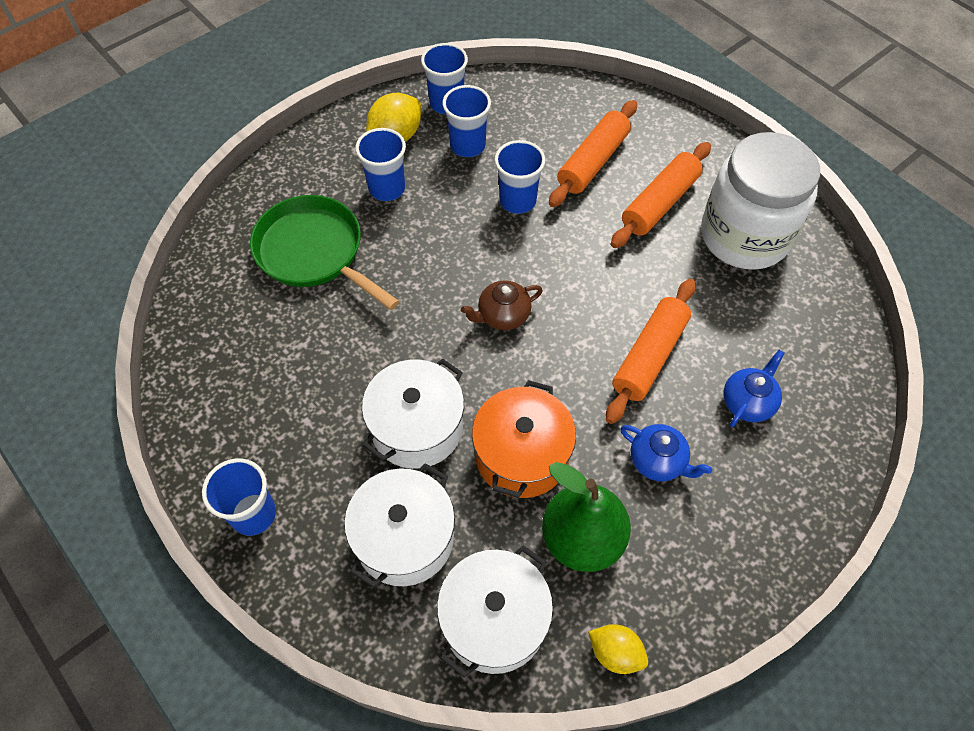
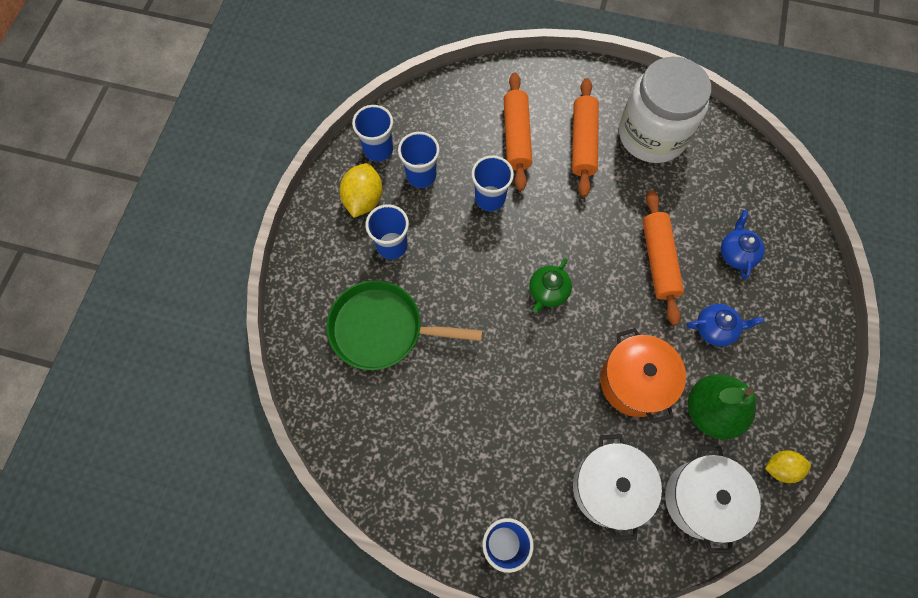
camera: 35 degrees left, 10 degrees up
white pot [362,359,464,469] -> none
brown teapot [461,280,543,330] -> green teapot [529,258,572,313]

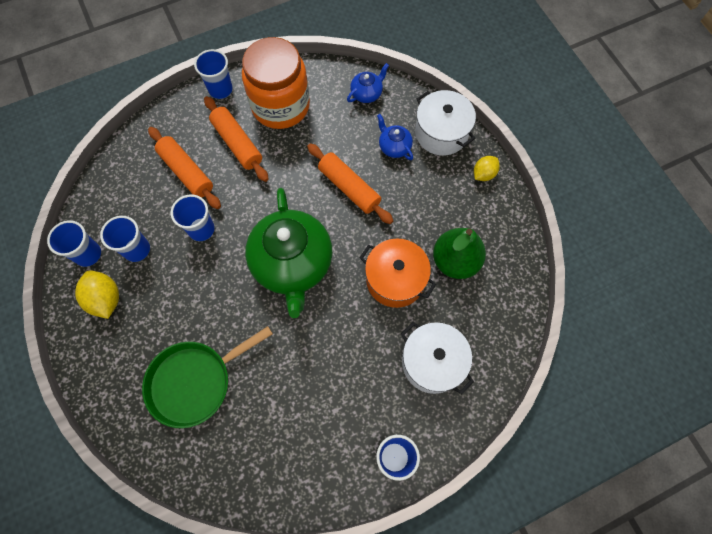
camera: 40 degrees left, 0 degrees up
blue cup [365,204,409,259] -> blue cup moved to [194,49,233,99]
green teapot [529,258,572,313] -> green teapot [245,188,332,318], size x2.31
white jar [619,57,711,163] -> orange jar [242,37,310,129]
white pot [665,446,761,553] -> white pot moved to [415,90,476,155]
blue teapot [686,304,764,347] -> blue teapot moved to [347,63,389,103]
yellow lemon [765,450,811,483] -> yellow lemon moved to [474,156,500,181]

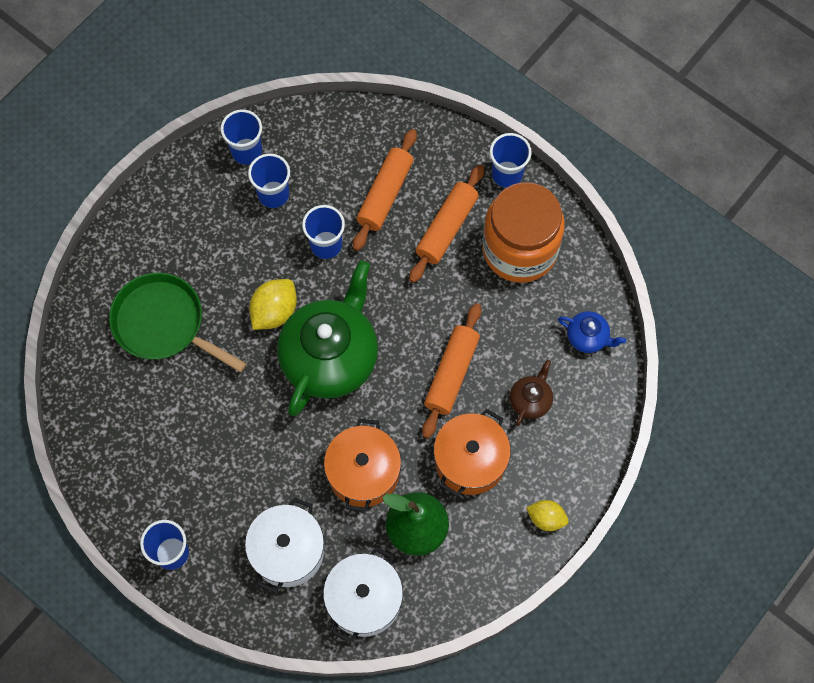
camera: 65 degrees right, 0 degrees up
yellow lemon [75,270,119,319] -> yellow lemon moved to [249,279,297,330]
green teapot [245,188,332,318] -> green teapot turned 150 degrees clockwise [277,260,378,416]
blue teapot [377,114,413,160] -> brown teapot [510,360,553,426]
white pot [415,90,476,155] -> white pot moved to [323,547,403,643]
none -> orange pot [434,409,511,496]

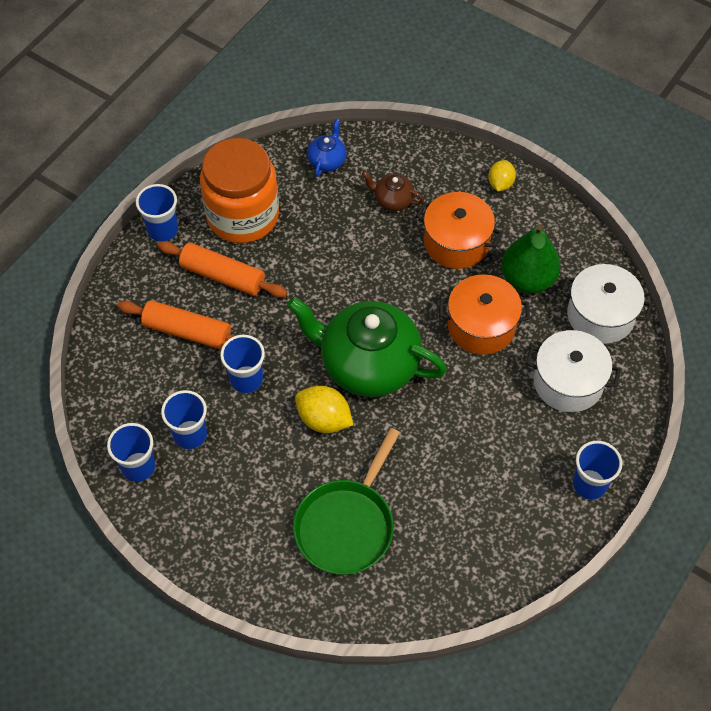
camera: 95 degrees left, 10 degrees down
orange rolling pin [422,303,481,439] -> none

